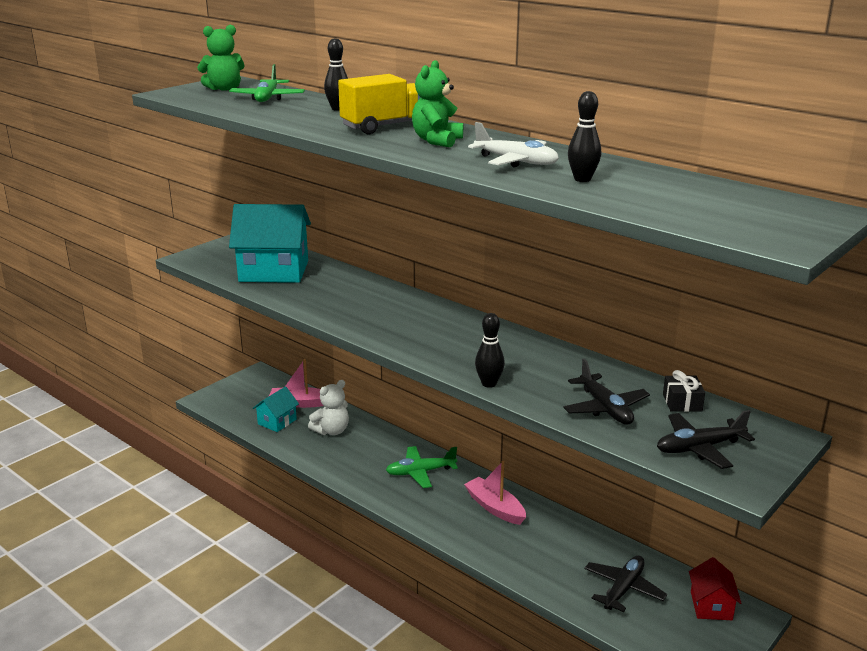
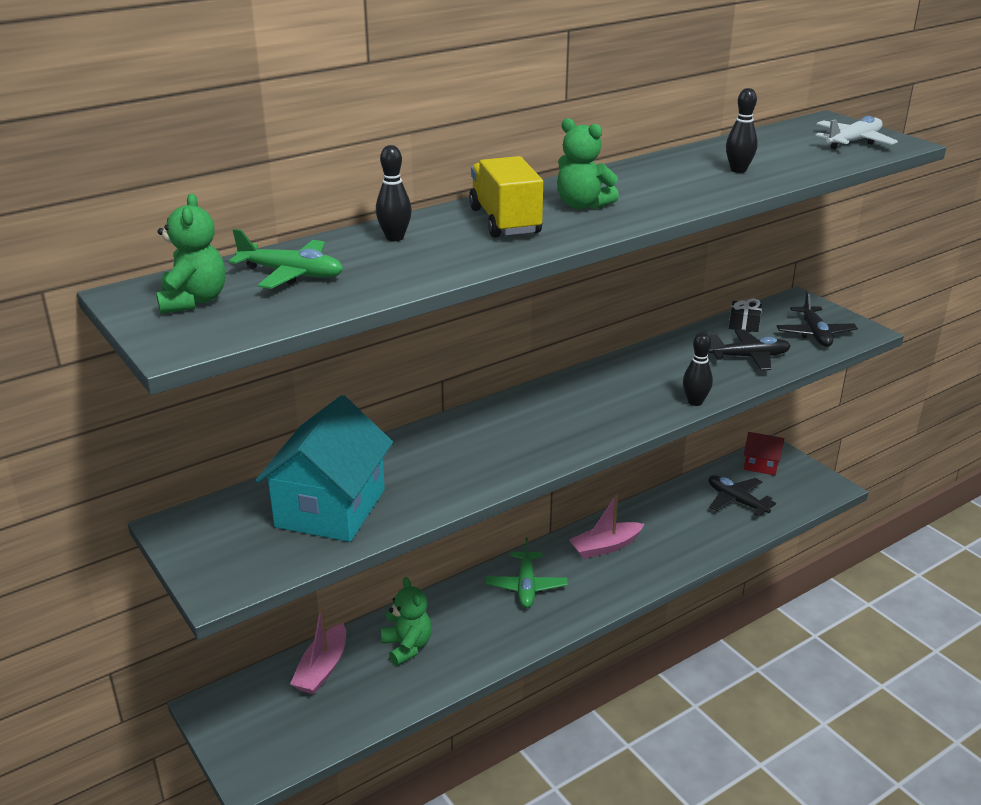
camera: 75 degrees left, 5 degrees up
turquoise house [253,386,299,432] -> none
white teddy bear [308,380,349,435] -> green teddy bear [381,577,432,666]
white plane [468,122,559,168] -> white plane moved to [816,116,898,149]

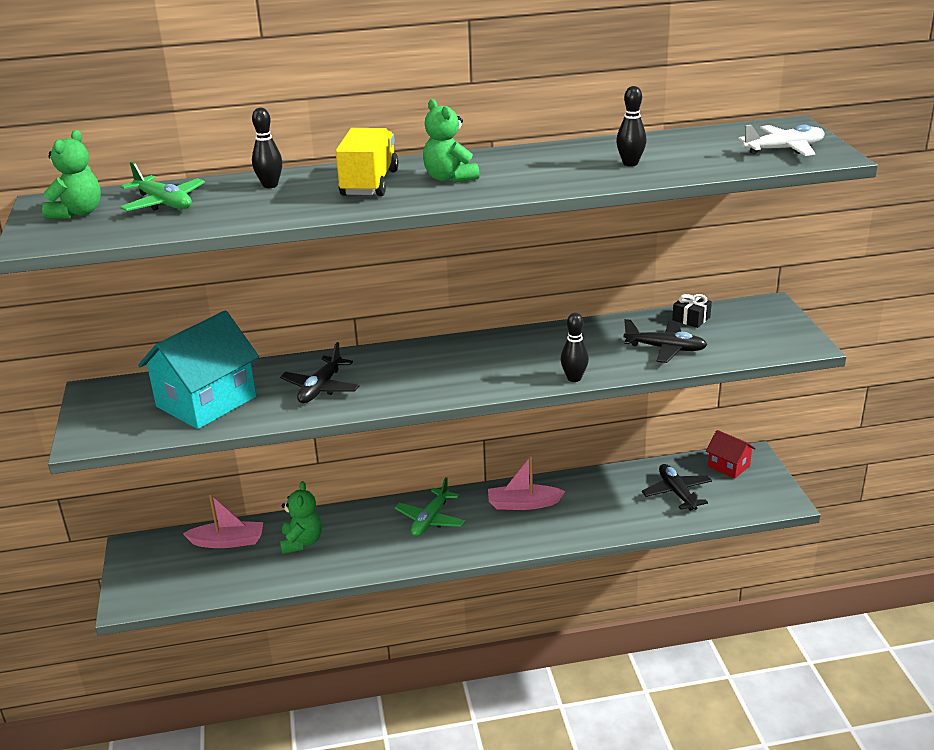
camera: 25 degrees right, 0 degrees up
pink boat [290,607,346,694] -> pink boat turned 135 degrees counterclockwise [183,493,263,548]
black plane [776,291,858,347] -> black plane moved to [280,342,359,403]

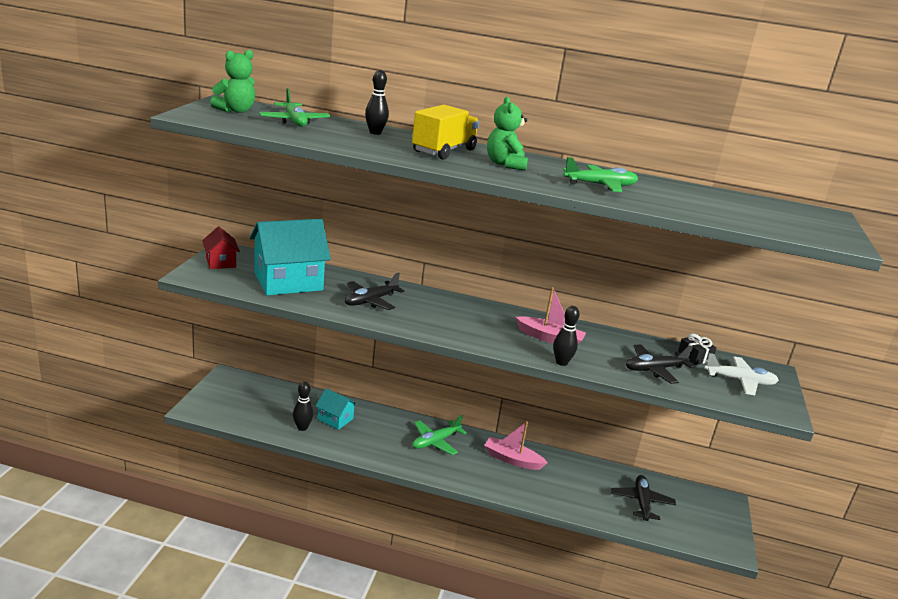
camera: 20 degrees right, 5 degrees down
pink boat [183,493,263,548] -> pink boat moved to [515,287,586,344]
green teddy bear [280,481,322,554] -> turquoise house [315,388,358,430]
black bowling pin [616,86,647,167] -> black bowling pin moved to [293,382,313,431]
black plane [624,319,707,363] -> black plane turned 120 degrees clockwise [626,344,694,384]
red house [706,430,756,479] -> red house moved to [202,227,240,269]
white plane [738,125,825,156] -> white plane moved to [704,353,779,395]
none -> green plane [562,157,638,192]

